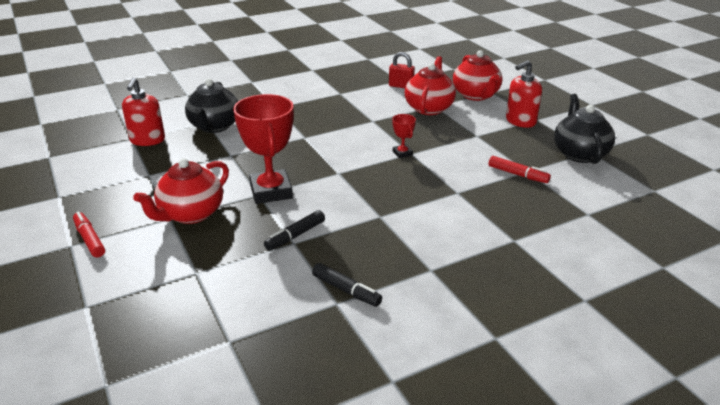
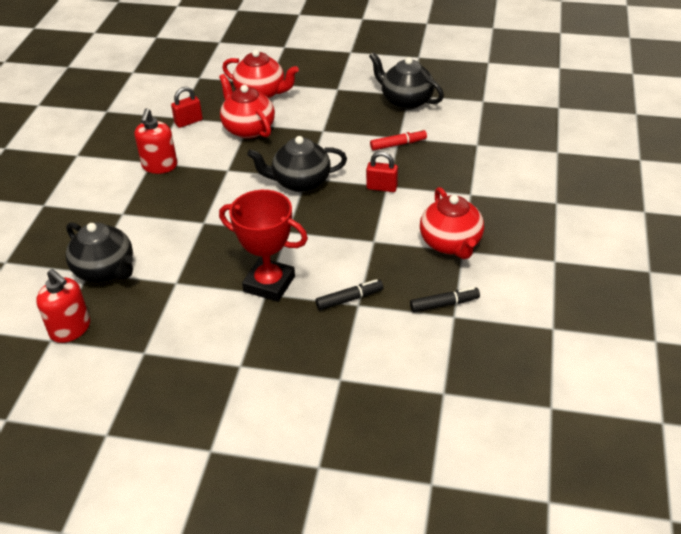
camera: 50 degrees left, 10 degrees up
red marker [73,212,105,258] -> none
red teapot [133,158,229,224] -> red teapot moved to [420,187,484,259]
black marker [264,210,325,251] -> black marker turned 105 degrees counterclockwise [316,279,383,310]
red trophy [392,114,416,158] -> black teapot [247,136,347,192]
red soap dispenser [506,60,542,128] -> red soap dispenser moved to [134,108,177,174]
none -> red padlock [366,151,398,192]

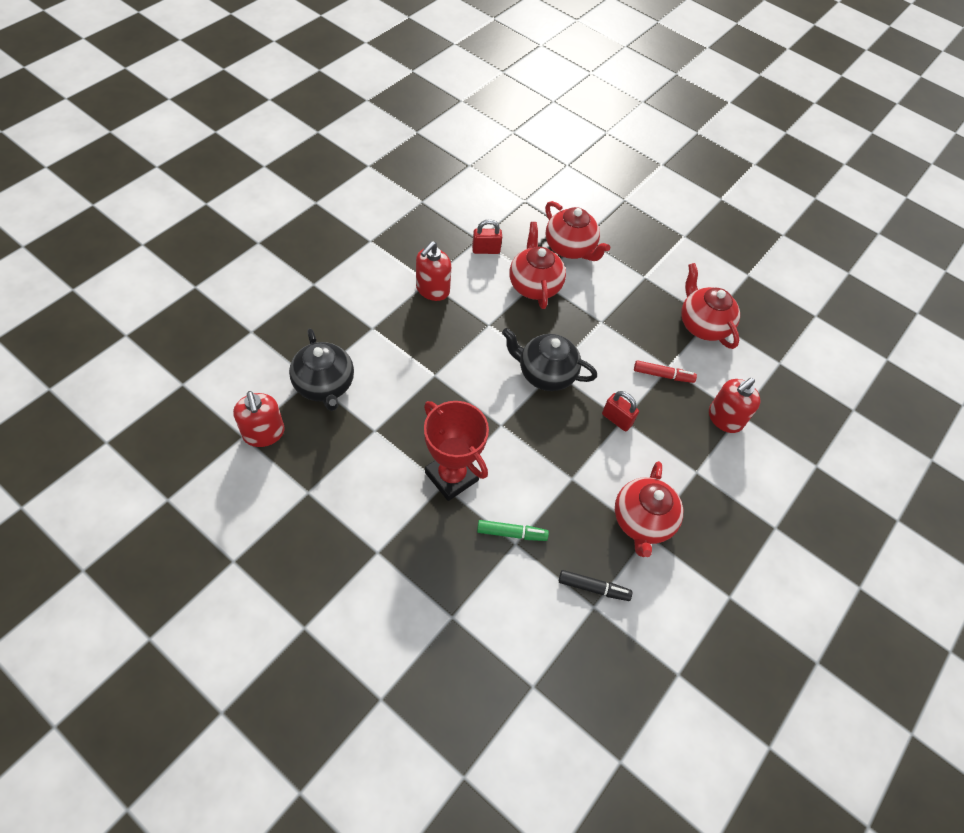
camera: 20 degrees right, 15 degrees up
black marker [316,279,383,310] -> green marker [477,520,549,541]
black teapot [369,52,444,110] -> red teapot [681,263,740,349]
none -> red soap dispenser [709,378,760,433]

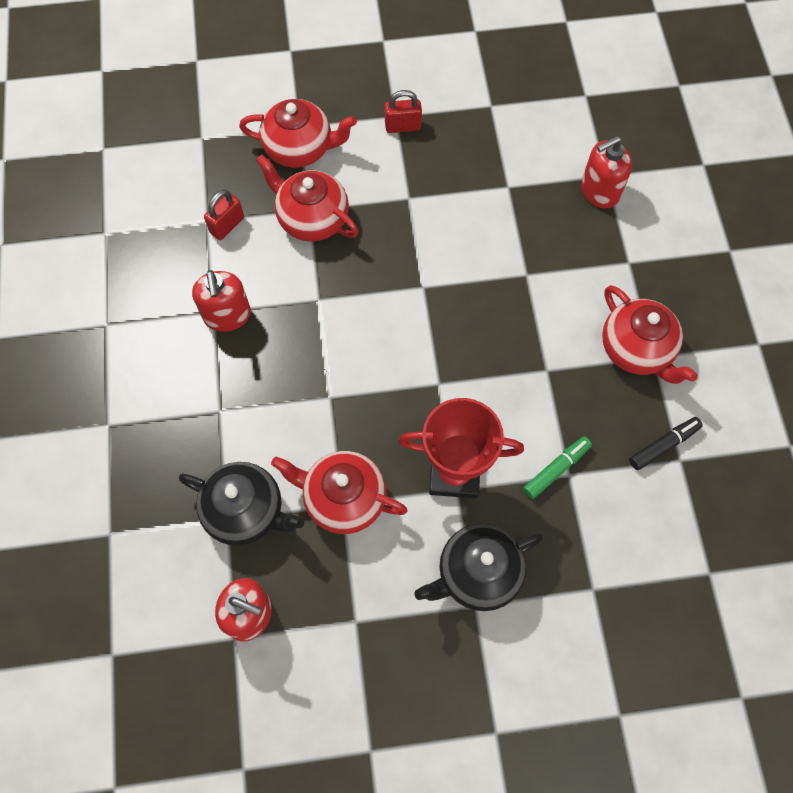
camera: 40 degrees left, 10 degrees up
black teapot [502,328,597,391] -> black teapot moved to [414,523,543,611]
red padlock [602,391,639,431] -> red padlock moved to [385,90,422,133]
red marker [634,360,697,383] -> none
red teapot [681,263,740,349] -> red teapot moved to [271,451,408,534]
red soap dispenser [709,378,760,433] -> red soap dispenser turned 60 degrees clockwise [581,136,632,209]

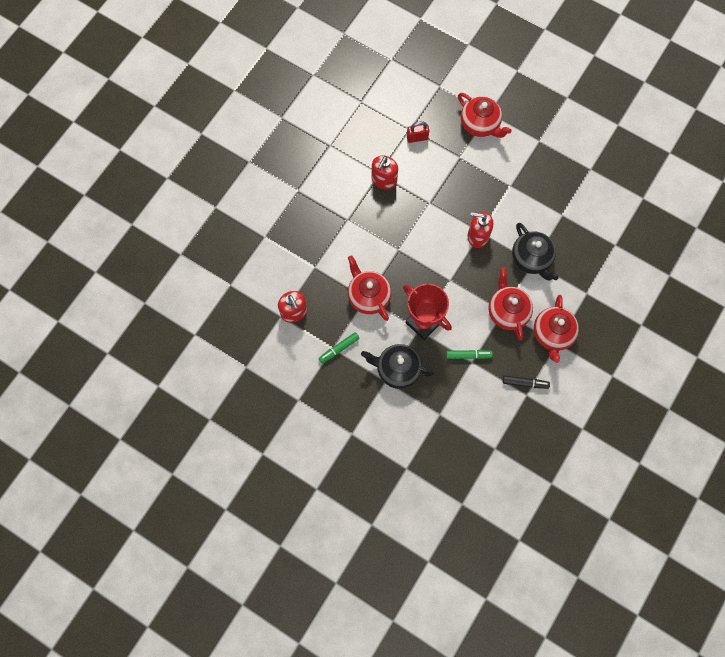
camera: 40 degrees right, 5 degrees up
black teapot [179,462,304,546] -> black teapot moved to [512,223,559,280]
red teapot [256,154,359,241] -> red teapot moved to [488,267,533,341]
red padlock [385,90,422,133] -> none
red soap dispenser [581,136,632,209] -> red soap dispenser moved to [467,211,493,248]
none -> green marker [319,332,360,364]

